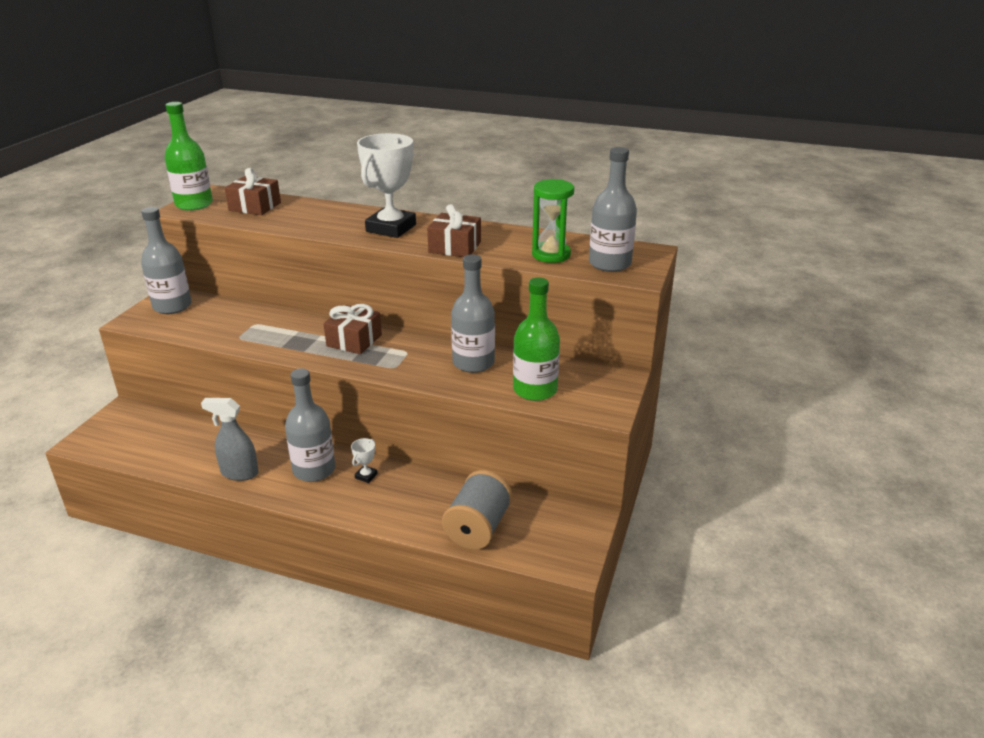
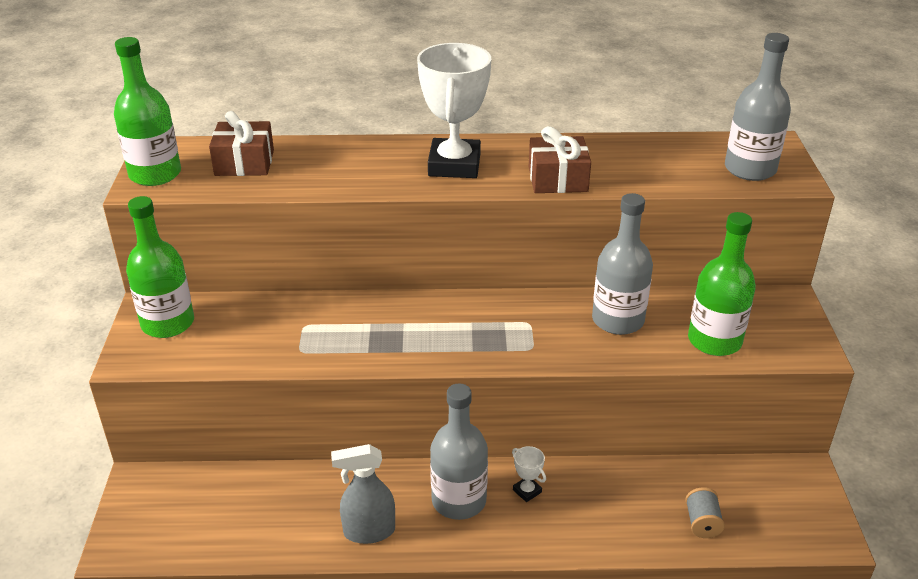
camera: 20 degrees left, 5 degrees up
grey bottle [141,207,192,314] -> green bottle [126,196,194,338]
brown gift [324,304,382,354] -> none
white trophy [351,438,378,483] -> white trophy turned 45 degrees counterclockwise [512,446,546,502]
grey spool [442,470,513,550] -> grey spool [685,487,725,538], size x0.51
green hourglass [532,179,574,263] -> none

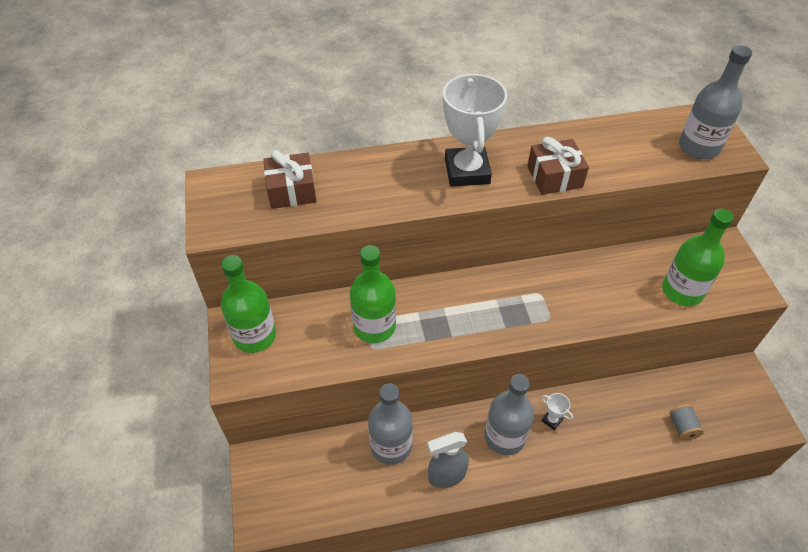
camera: 10 degrees left, 15 degrees up
green bottle [114,37,181,186] -> green bottle moved to [350,245,396,343]
grey bottle [592,193,653,335] -> grey bottle moved to [368,384,413,465]

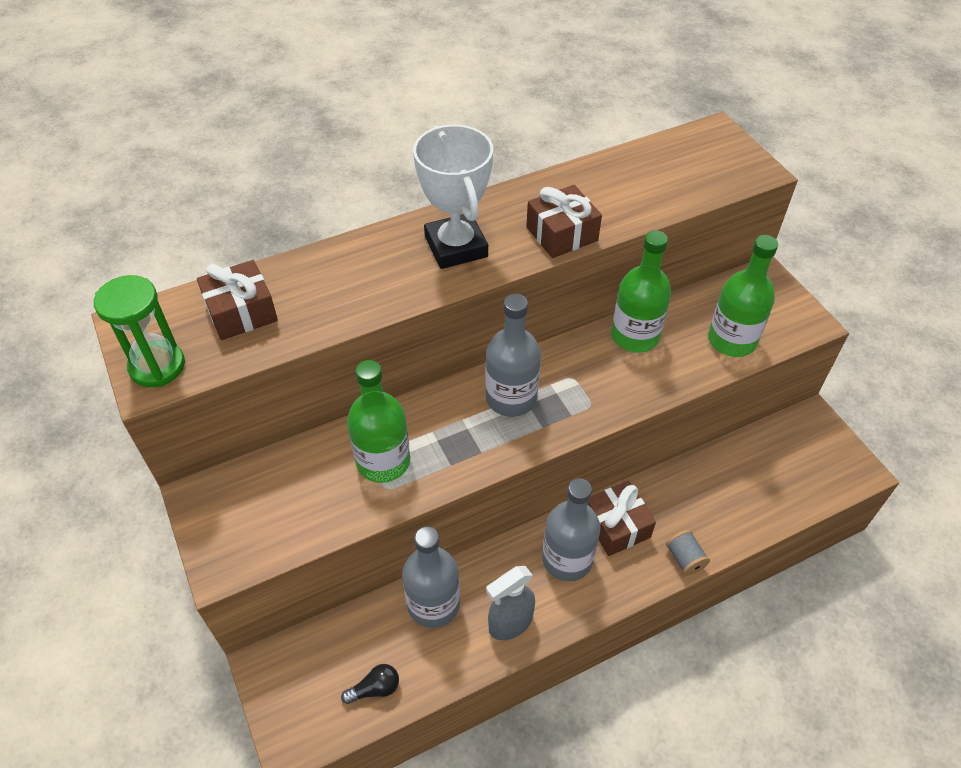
camera: 15 degrees left, 0 degrees up
green bottle [221,255,276,353] -> green bottle moved to [611,230,671,353]
white trophy [541,393,573,430] -> brown gift [587,481,656,556]
grey spool [669,404,704,441] -> grey spool moved to [666,530,710,576]
grey bottle [679,45,752,159] -> grey bottle moved to [485,294,541,417]
none -> green hourglass [94,275,185,387]
none -> black light bulb [341,664,399,704]

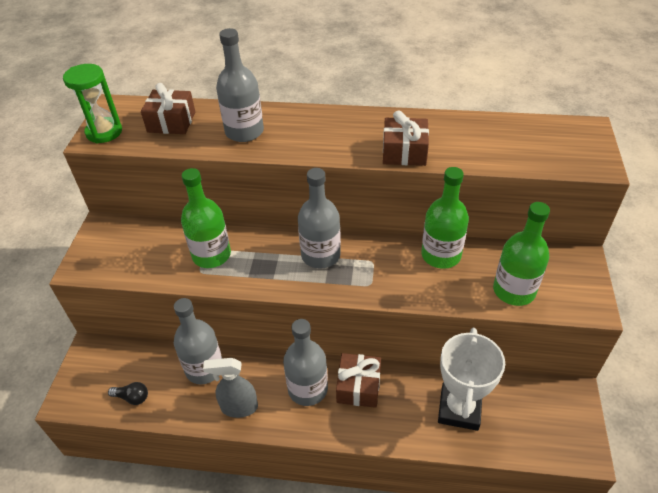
camera: 35 degrees right, 5 degrees down
white trophy [413,125,493,269] -> white trophy moved to [438,328,505,431]
grey spool [666,530,710,576] -> none
none -> grey bottle [216,28,264,142]

